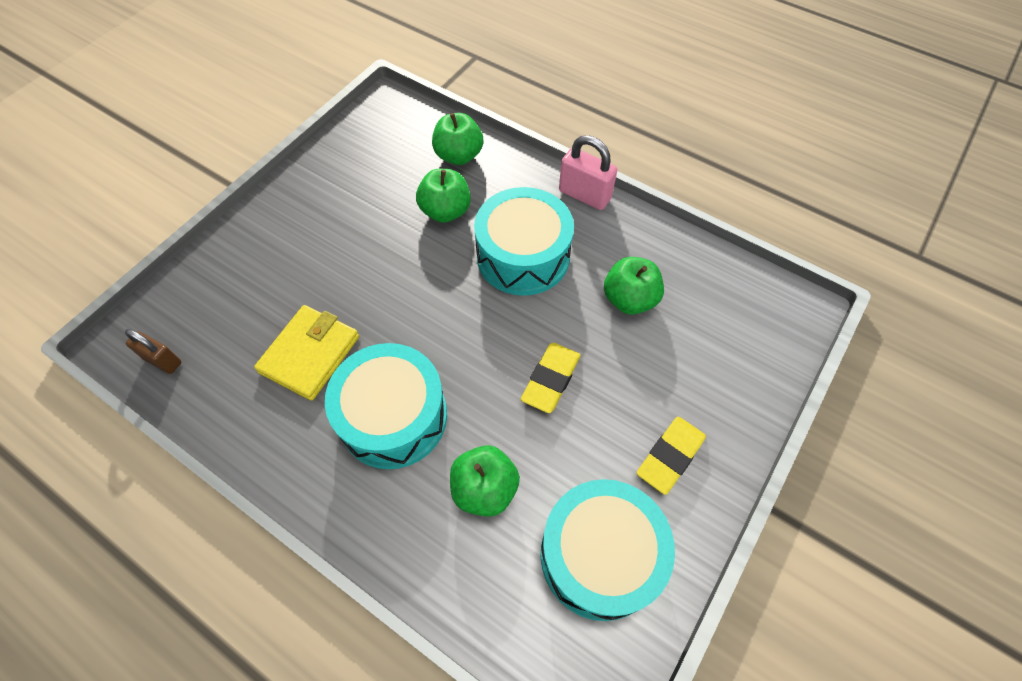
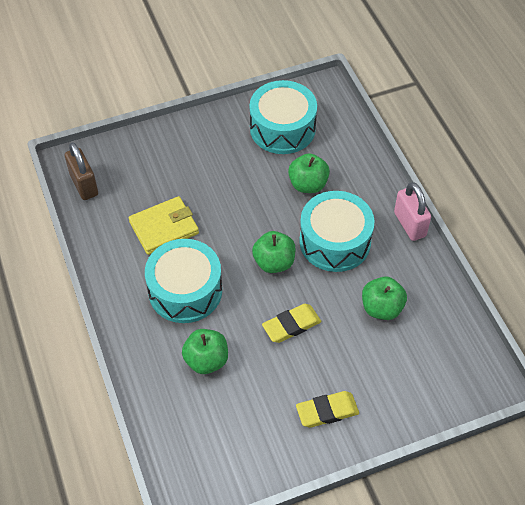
camera: 35 degrees right, 5 degrees down
brown padlock [125,329,181,374] -> brown padlock [65,142,98,200], size x1.51
green apple [432,113,483,165] -> green apple moved to [252,231,296,273]
turquoise drum [541,479,675,621] -> turquoise drum moved to [250,80,317,154]

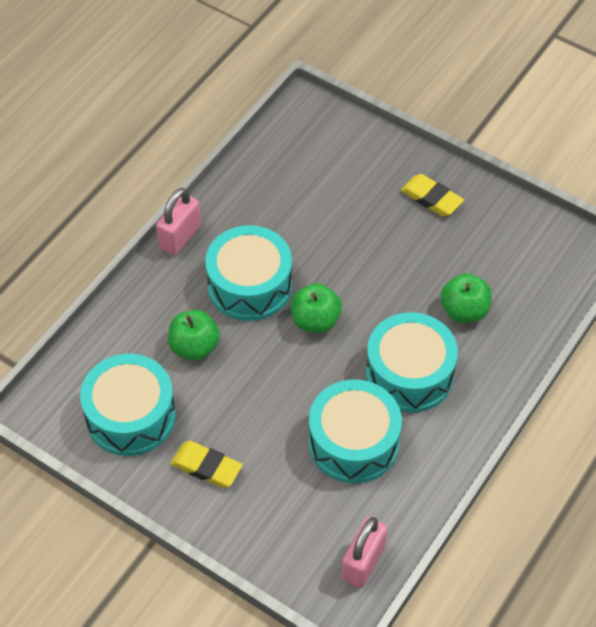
camera: 125 degrees left, 0 degrees up
brown padlock [65,142,98,200] -> pink padlock [342,517,387,588]
yellow wallet [129,196,199,255] -> turquoise drum [309,380,402,483]
yellow eraser [262,304,321,343] -> yellow eraser moved to [171,441,243,488]
green apple [362,276,407,320] -> none

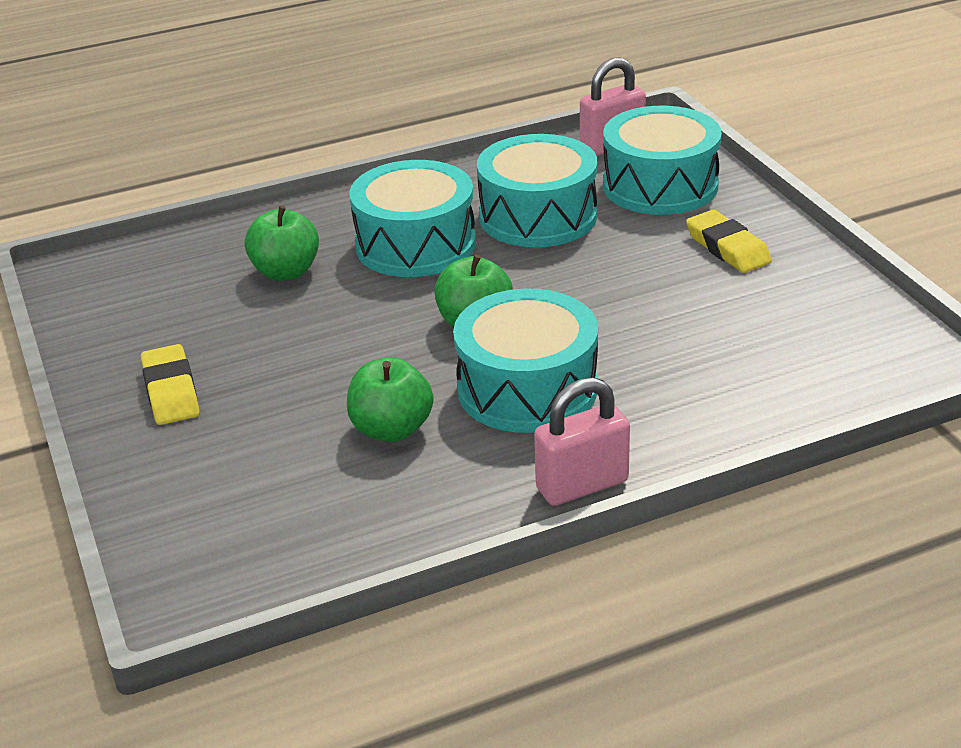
camera: 145 degrees left, 20 degrees down
turquoise drum [80,353,176,456] -> turquoise drum moved to [603,106,722,215]
green apple [168,310,220,361] -> green apple moved to [347,357,433,442]

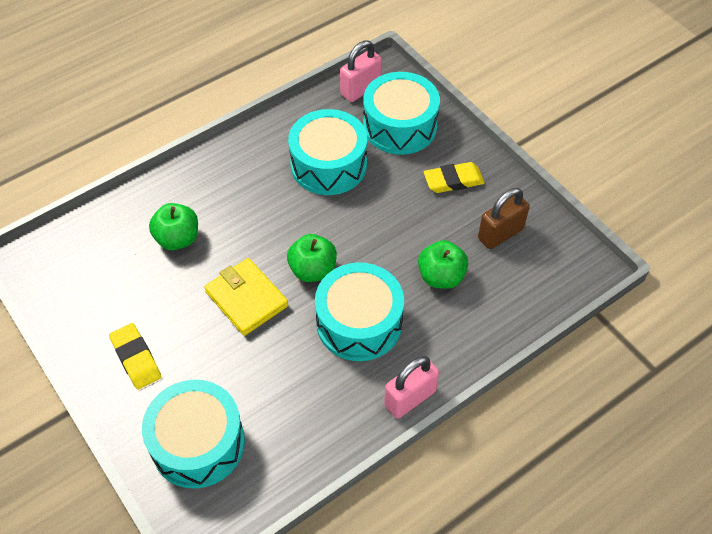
camera: 15 degrees left, 20 degrees up
green apple [347,357,433,442] -> green apple moved to [418,240,468,289]
turquoise drum [349,160,476,277] -> turquoise drum moved to [142,380,245,489]
yellow eraser [686,210,772,273] -> yellow eraser turned 60 degrees counterclockwise [424,162,485,193]
none -> yellow wallet [204,258,288,336]
none -> brown padlock [478,188,530,249]

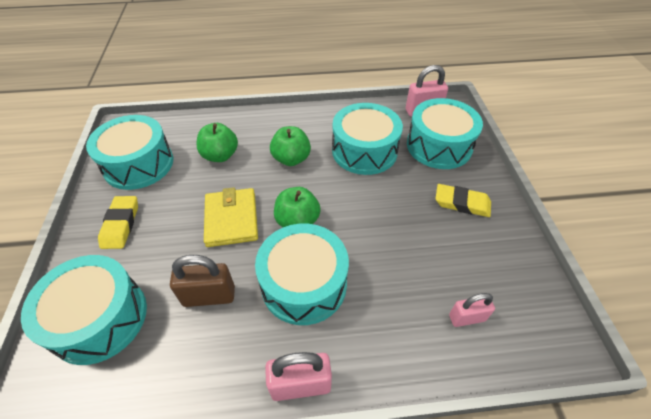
camera: 30 degrees right, 5 degrees down
green apple [418,240,468,289] -> green apple moved to [270,126,311,166]
brown padlock [478,188,530,249] -> brown padlock moved to [170,255,235,307]
none -> turquoise drum [86,115,173,190]
none -> pink padlock [449,293,495,327]

